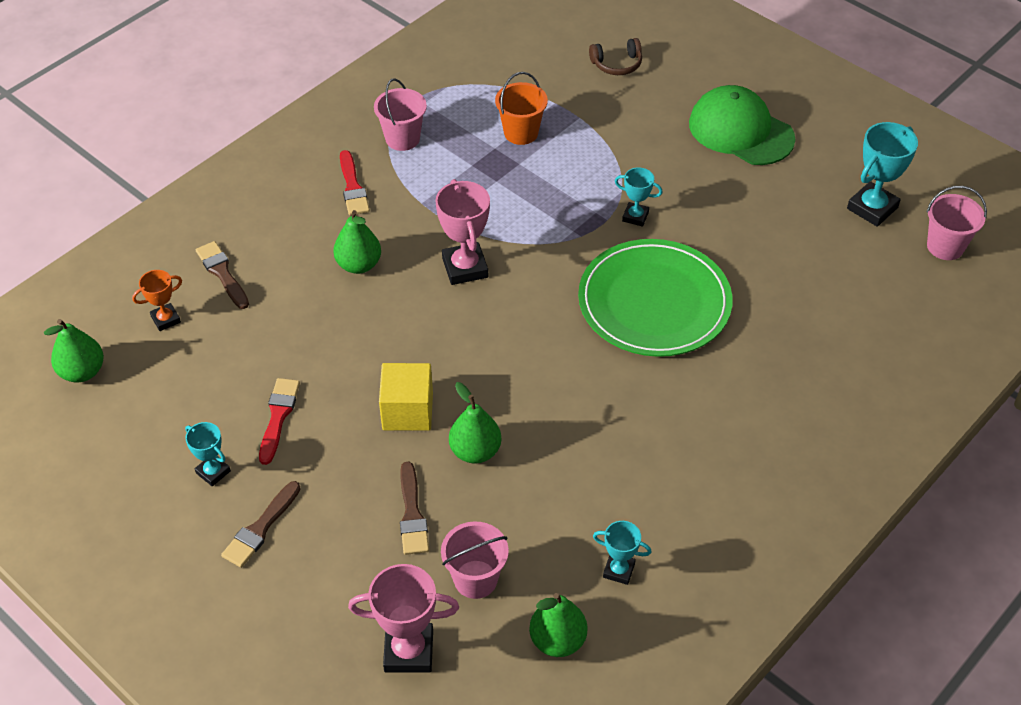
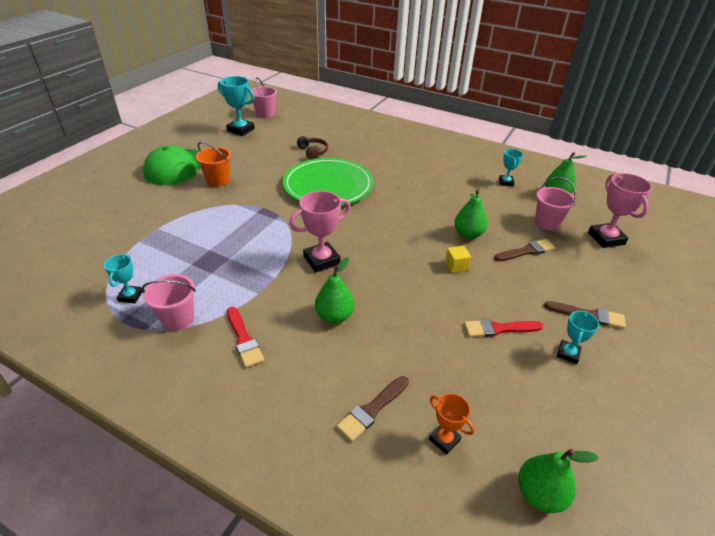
camera: 105 degrees left, 10 degrees down
red brush [340,150,370,215] -> red brush turned 90 degrees clockwise [227,307,264,368]
yellow cube [379,363,433,431] -> yellow cube [445,246,471,273], size x0.56
orange bucket [495,72,548,145] -> orange bucket moved to [196,142,231,187]
brown headphones [589,38,642,75] -> brown headphones moved to [297,136,328,159]
turquoise trophy [615,167,663,227] -> turquoise trophy moved to [104,254,142,303]

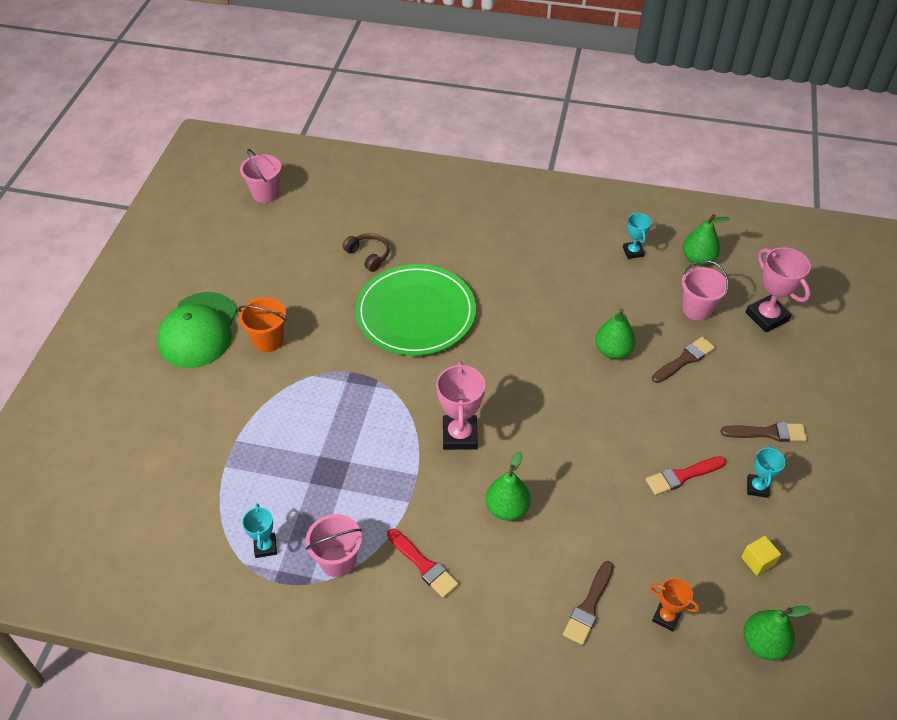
camera: 15 degrees left, 10 degrees up
turquoise trophy [218,76,255,136] -> none
pink trophy [289,191,351,272] -> pink trophy turned 45 degrees counterclockwise [436,361,485,450]
yellow cube [445,246,471,273] -> yellow cube moved to [741,536,781,576]

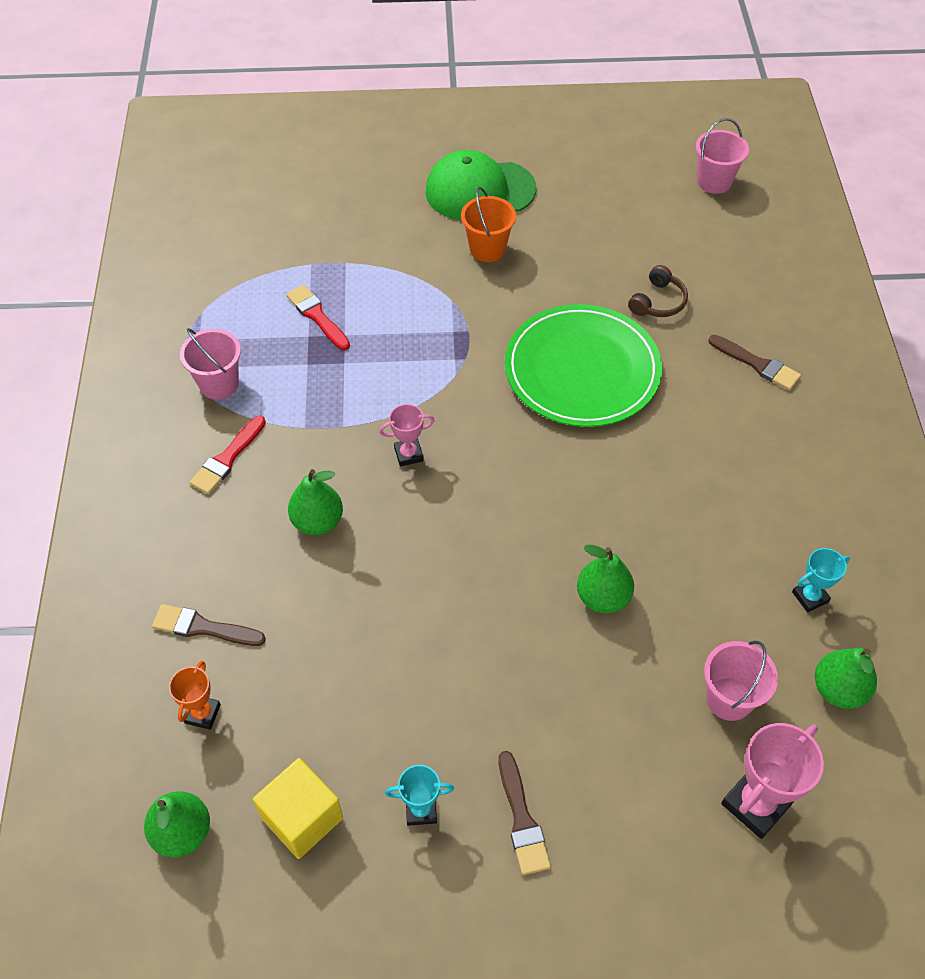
camera: 75 degrees right, 5 degrees up
turquoise trophy [242,503,277,558] -> none
pink trophy [436,361,485,450] -> pink trophy [379,404,435,466], size x0.58
red brush [646,456,726,495] -> red brush moved to [286,285,350,350]
brown brush [652,337,715,383] -> brown brush moved to [708,335,801,391]
yellow cube [741,536,781,576] -> yellow cube [253,758,343,859], size x1.80

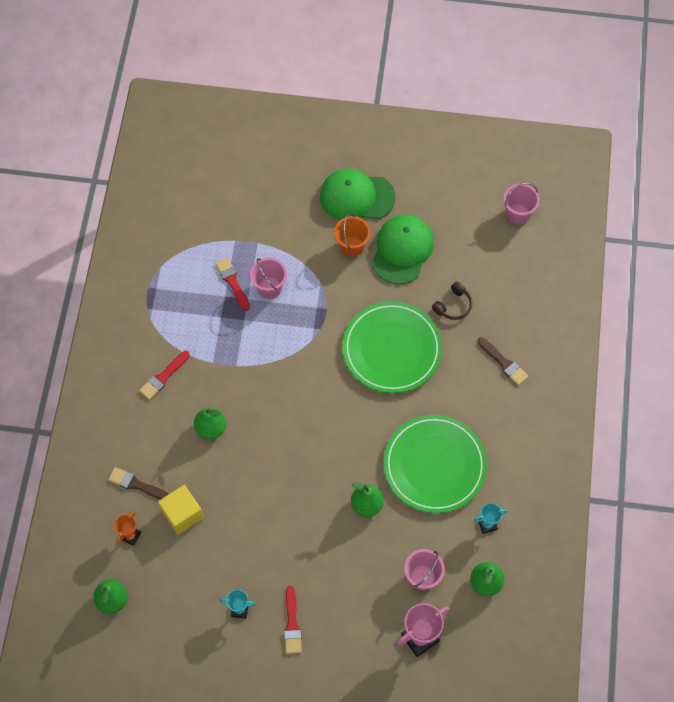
camera: 10 degrees right, 10 degrees up
pink bucket [180,328,241,400] -> pink bucket moved to [250,258,287,299]
yellow cube [253,758,343,859] -> yellow cube moved to [158,485,204,535]
pink trophy [379,404,435,466] -> none
brown brush [499,751,551,875] -> red brush [284,586,302,654]
none -> green cap [372,214,434,285]
none -> green plate [383,415,487,513]

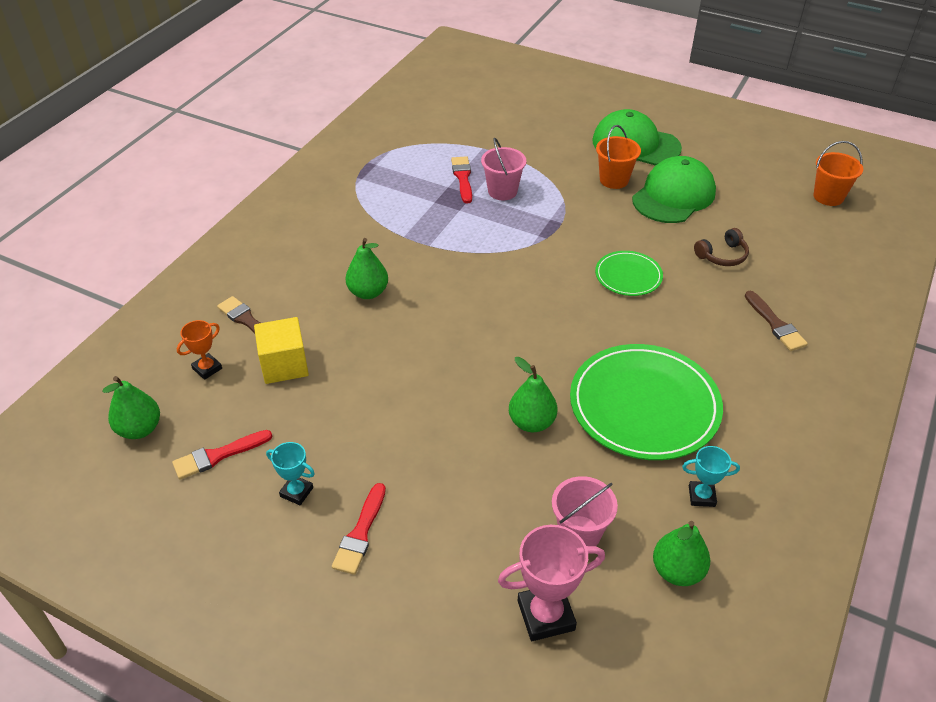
camera: 20 degrees right, 20 degrees down
red brush [139,351,190,400] -> red brush moved to [172,430,272,479]
green plate [342,301,442,393] -> green plate [595,251,663,296], size x0.51
pink bucket [504,182,540,225] -> orange bucket [813,141,863,206]

